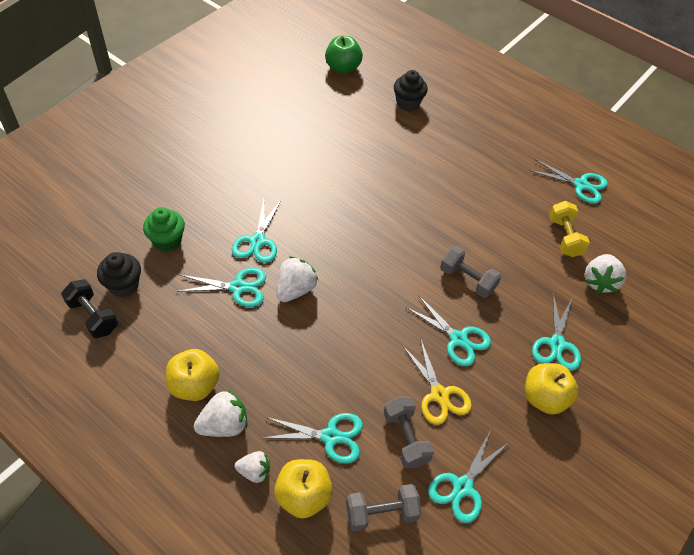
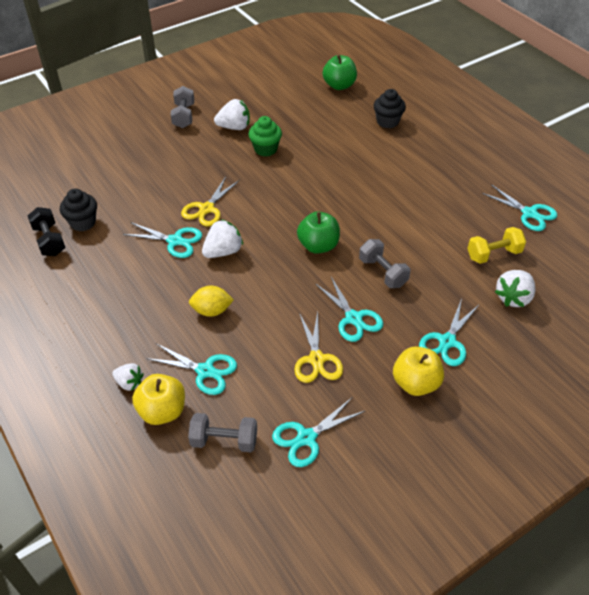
camera: 20 degrees right, 5 degrees down
green cupcake [143,207,185,252] -> green cupcake moved to [249,116,282,157]
yellow apple [166,349,220,401] -> none
white strawberry [194,390,247,437] -> white strawberry moved to [214,99,250,130]
turquoise scissors [232,199,281,263] -> yellow scissors [181,177,240,226]
grey dumbbell [384,396,434,468] -> grey dumbbell moved to [171,86,194,128]
yellow dumbbell [549,201,590,257] -> yellow dumbbell turned 60 degrees clockwise [467,227,526,264]
none -> yellow lemon [189,286,234,317]
none -> green apple [297,212,340,254]

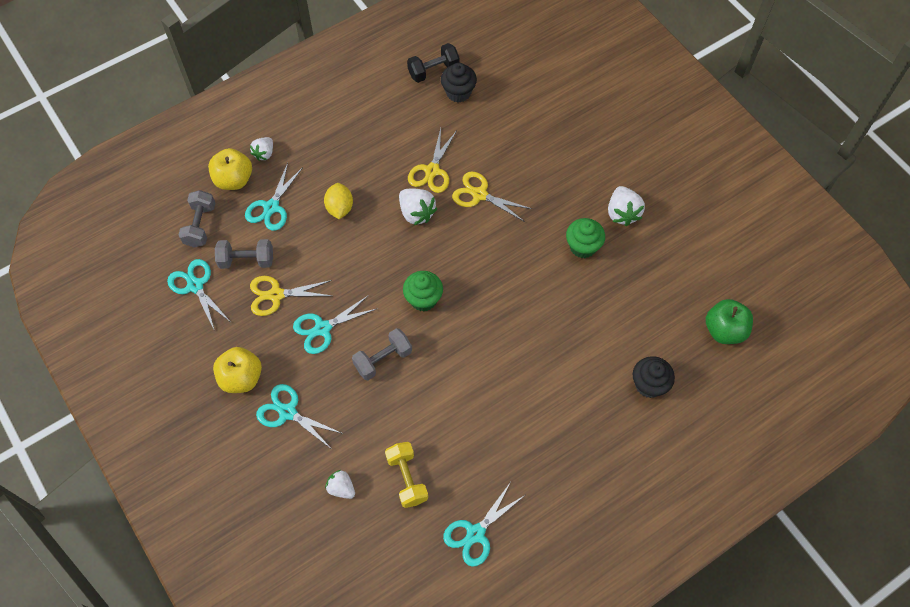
camera: 90 degrees right, 15 degrees up
turquoise scissors [123,222,202,258] -> yellow scissors [408,128,457,193]
grey dumbbell [171,86,194,128] -> grey dumbbell moved to [215,239,273,269]
green apple [297,212,340,254] -> green cupcake [403,271,443,312]
white strawberry [495,270,536,307] -> white strawberry [325,470,355,499], size x0.65

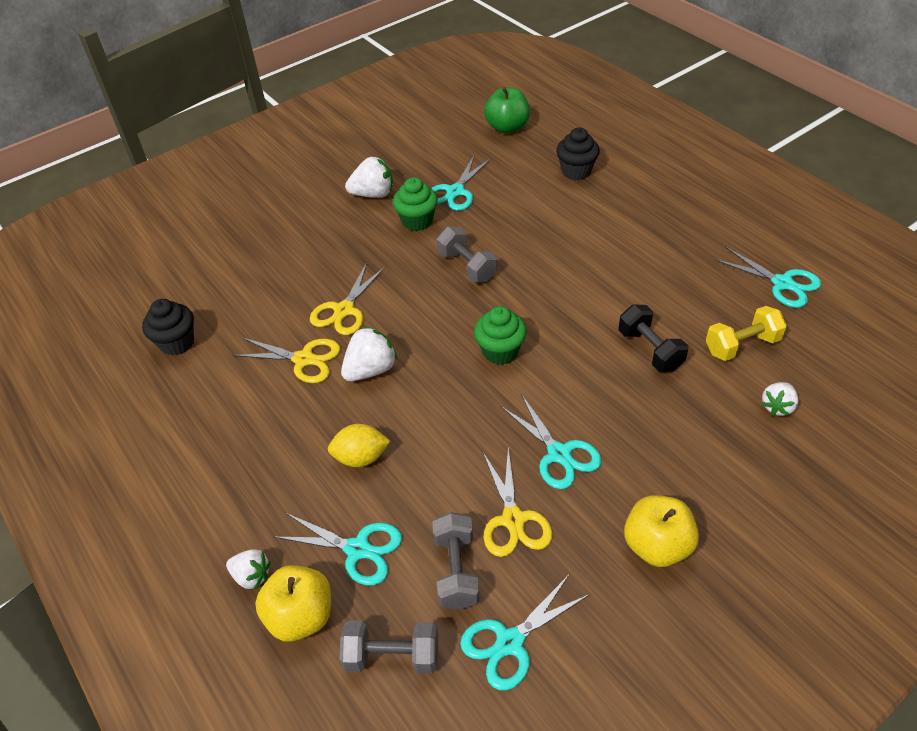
camera: 90 degrees left, 15 degrees down
turquoise scissors [256,384,343,448] -> turquoise scissors moved to [431,156,491,211]
grey dumbbell [352,328,412,380] -> grey dumbbell moved to [437,227,497,283]
black dumbbell [407,43,459,83] -> black dumbbell moved to [619,305,688,372]

